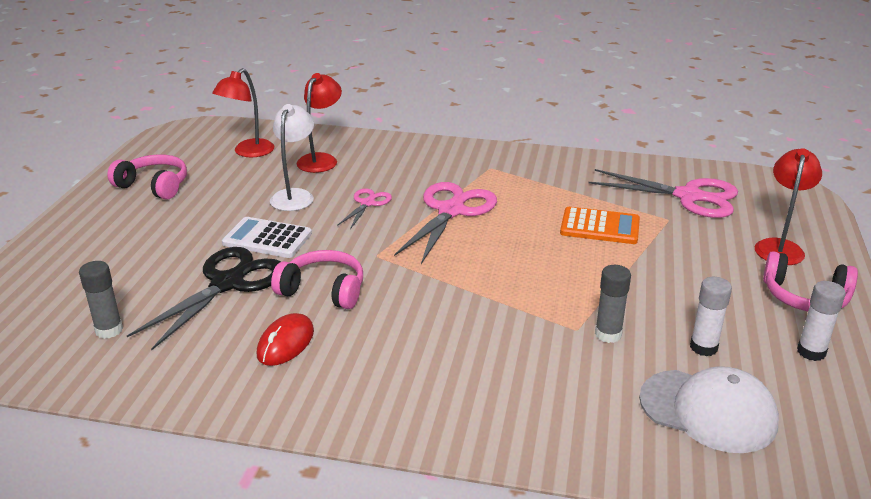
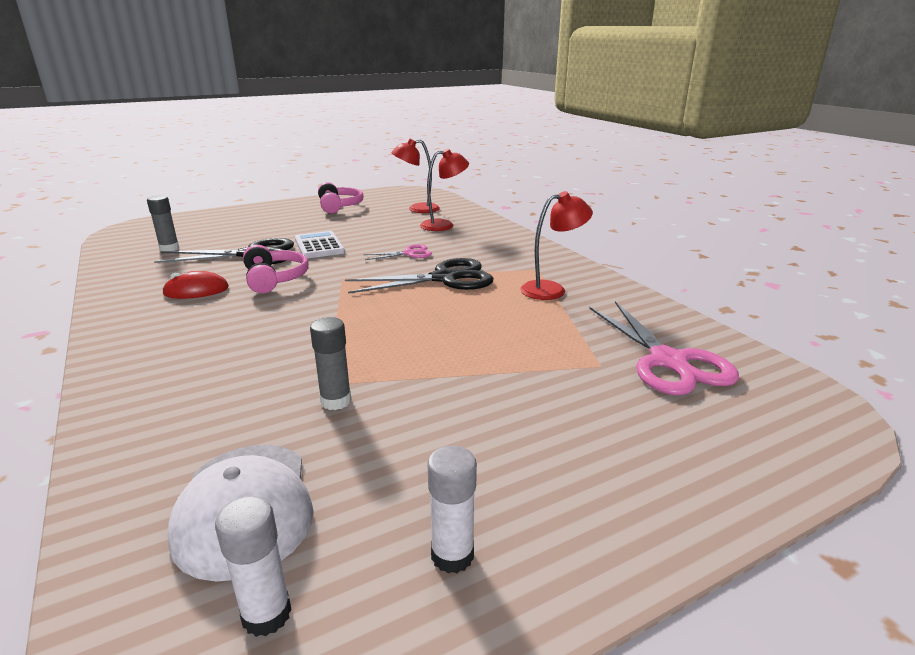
camera: 50 degrees right, 5 degrees down
white lamp [270,104,314,211] -> none
pink scissors [394,182,497,264] -> black scissors [345,258,494,294]
orange calculator [560,207,640,244] -> none
white glue stick [690,277,732,356] -> white glue stick moved to [215,496,292,637]
red lamp [755,148,822,265] -> red lamp moved to [520,191,593,300]
pink headphones [763,251,858,311] -> none

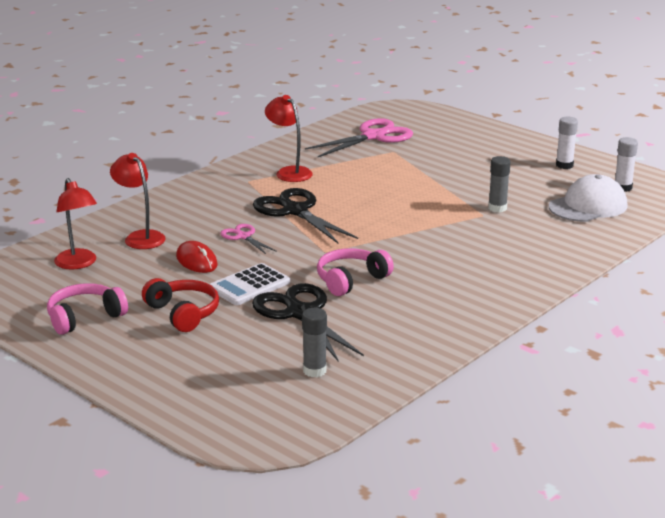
camera: 110 degrees left, 0 degrees up
red mouse [162,271,229,299] -> red mouse moved to [176,241,218,273]
none -> red headphones [142,278,219,332]

